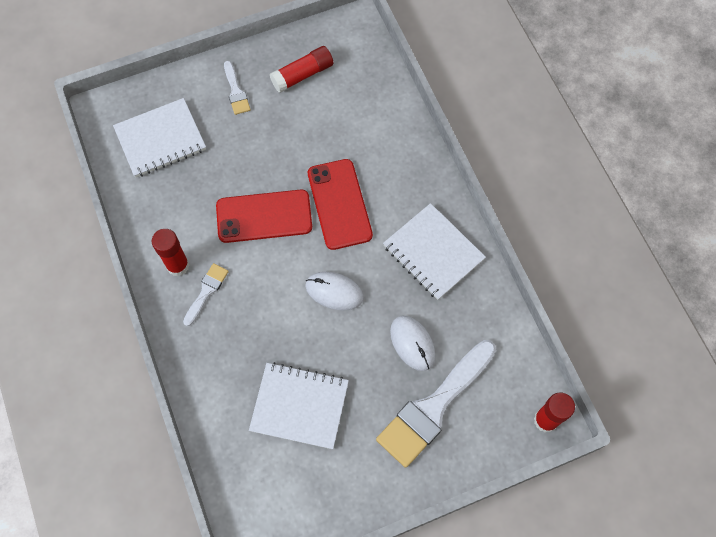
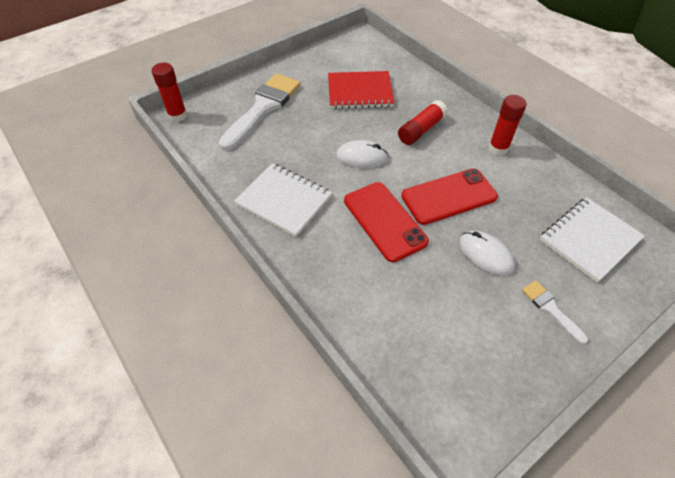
camera: 165 degrees right, 15 degrees down
white brush [183,263,229,326] -> none
white notebook [249,362,349,449] -> red notebook [328,71,394,109]
red glue stick [270,46,333,93] -> red glue stick moved to [398,100,448,145]
white mouse [390,315,435,371] -> white mouse moved to [459,231,515,275]

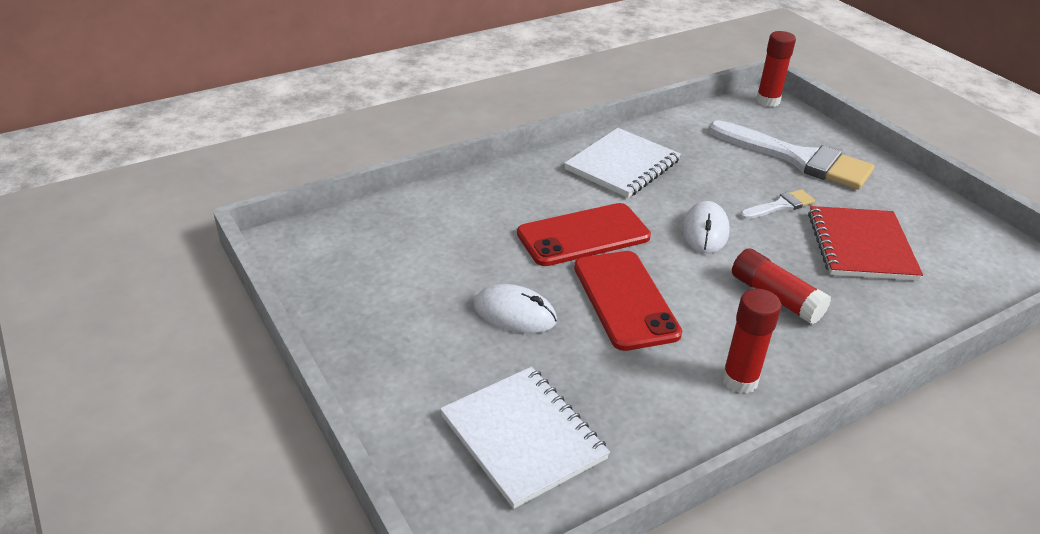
camera: 95 degrees right, 15 degrees down
white mouse [459,231,515,275] -> white mouse turned 60 degrees clockwise [474,284,557,333]
white brush [522,280,588,344] -> white brush moved to [740,189,815,219]

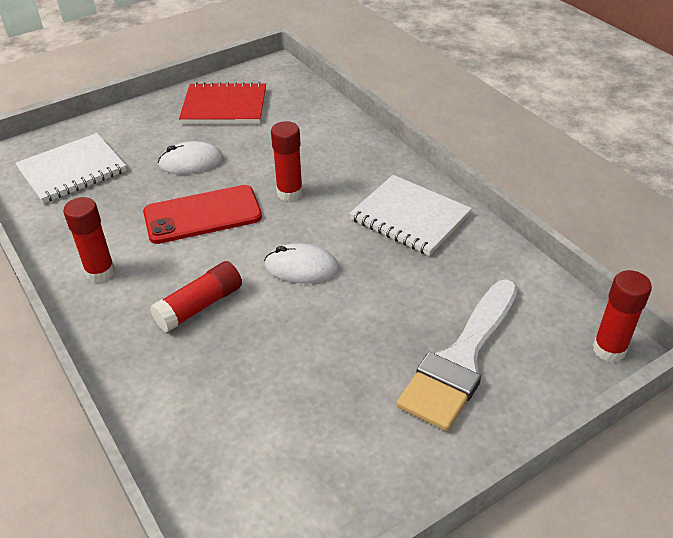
camera: 90 degrees right, 5 degrees up
white mouse [474,284,557,333] -> white mouse turned 60 degrees clockwise [158,141,224,174]
red phone [517,203,651,266] -> red glue stick [271,121,303,202]
white brush [740,189,815,219] -> none
red notebook [808,206,923,281] -> red notebook moved to [179,82,266,124]

